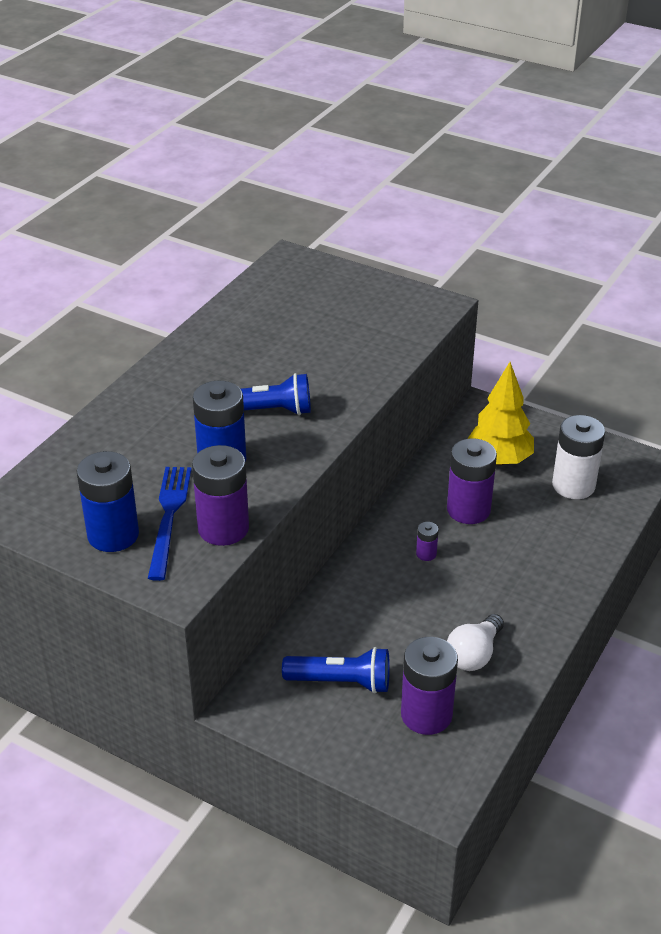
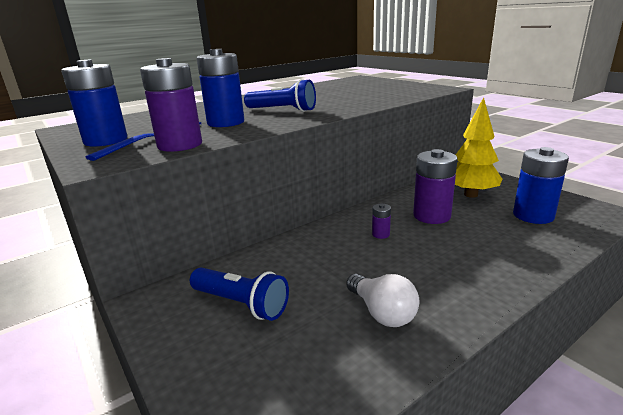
camera: 25 degrees right, 15 degrees down
purple battery [401,637,458,735] -> none
white light bulb [447,614,504,671] -> white light bulb turned 90 degrees counterclockwise [346,274,419,327]
white battery [552,415,605,499] -> blue battery [513,147,569,224]

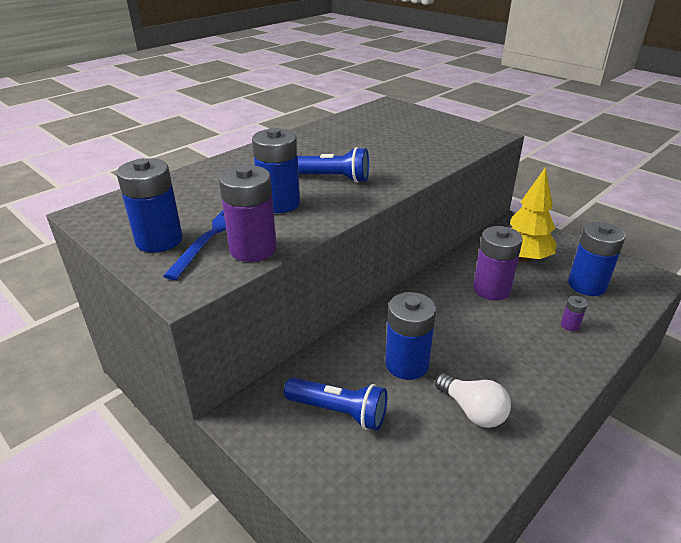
camera: 10 degrees left, 10 degrees up
purple battery [372,204,391,239] -> purple battery moved to [561,296,588,331]
none -> blue battery [385,292,436,380]

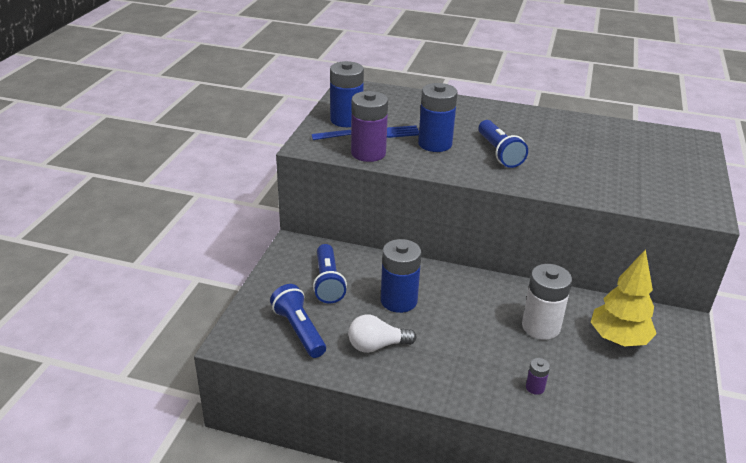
camera: 60 degrees right, 0 degrees up
white light bulb [435,373,511,428] -> white light bulb turned 60 degrees clockwise [348,314,417,353]
purple battery [473,226,523,301] -> white battery [522,264,572,340]
blue battery [568,222,626,296] -> none
none -> blue flashlight [270,284,326,358]

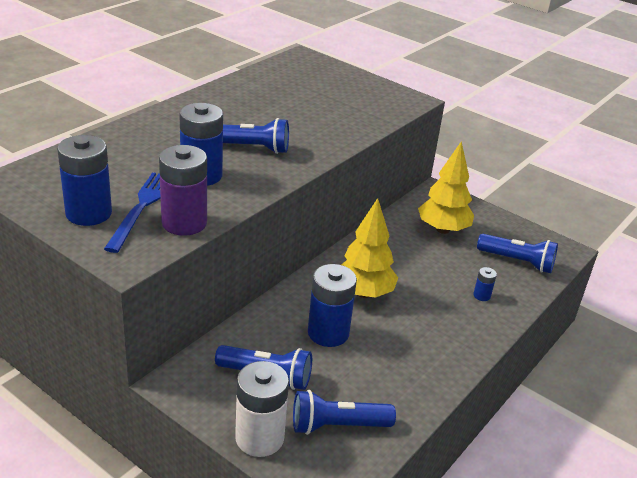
camera: 70 degrees left, 0 degrees up
white light bulb [348,314,417,353] -> none
white battery [522,264,572,340] -> white battery moved to [235,361,289,457]
purple battery [526,358,550,395] -> blue battery [473,267,497,301]
none -> yellow tree [341,198,398,298]
none -> blue flashlight [477,234,558,273]

